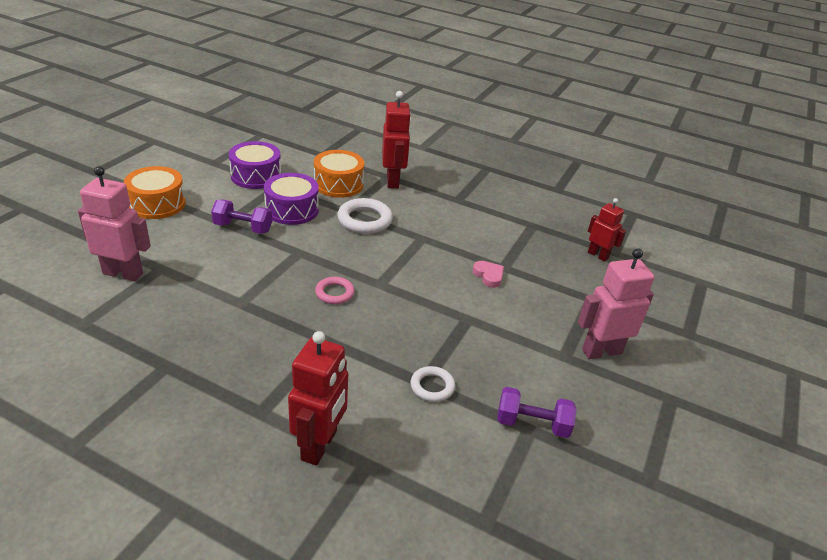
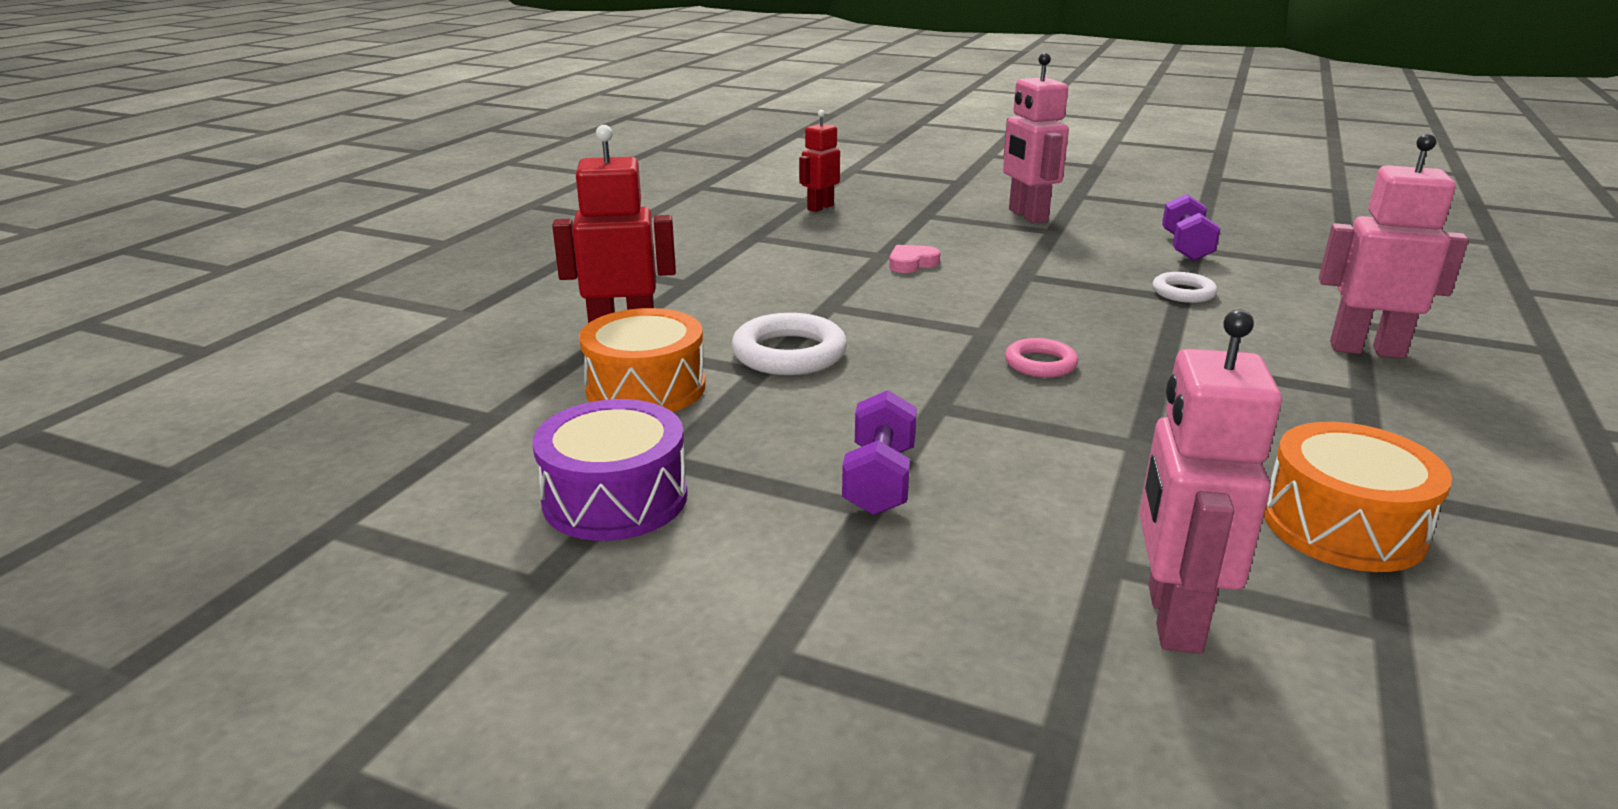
camera: 90 degrees left, 10 degrees down
orange drum [124,166,186,219] -> orange drum moved to [1264,422,1452,572]
purple drum [264,173,319,225] -> none
red robot [288,331,348,466] -> pink robot [1319,134,1469,359]

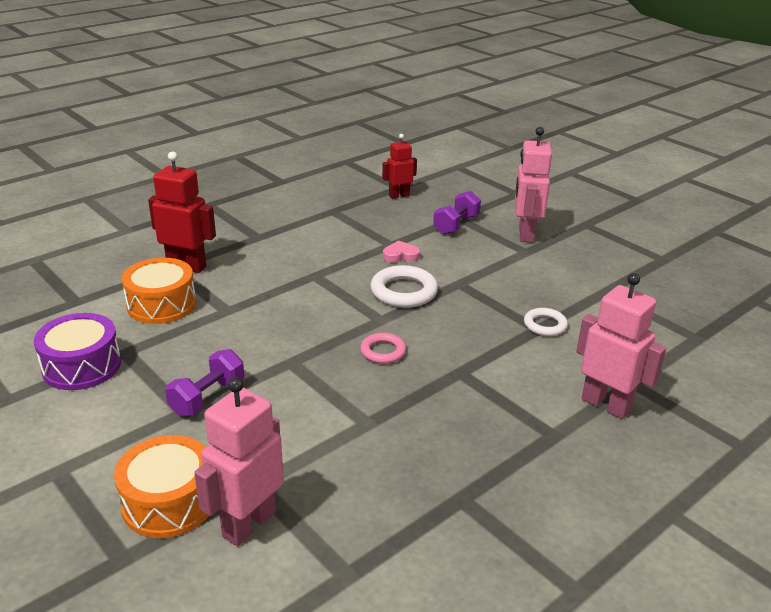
camera: 25 degrees right, 5 degrees up
white ring [731,313,847,375] -> white ring moved to [370,265,438,308]
purple dumbbell [1162,194,1220,261] -> purple dumbbell moved to [433,191,481,235]
orange drum [1264,422,1452,572] -> orange drum moved to [114,435,209,538]

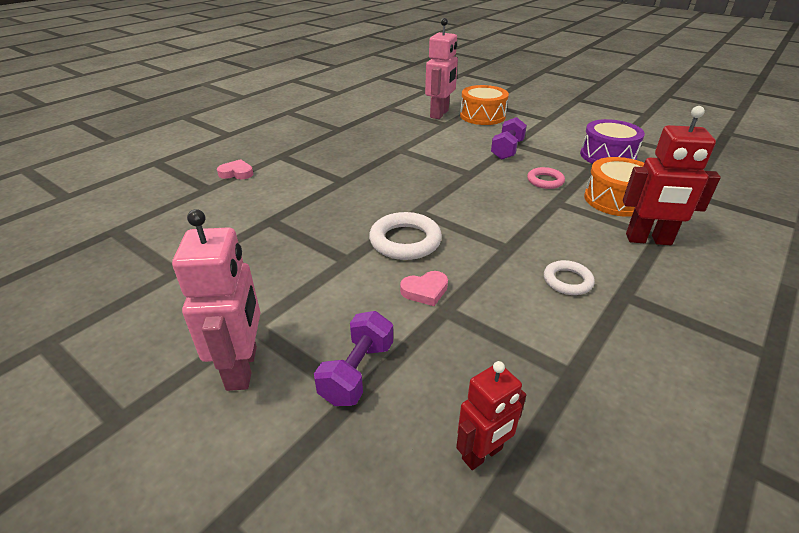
camera: 170 degrees right, 5 degrees up
pink ring [360,333,406,364] -> pink ring moved to [527,167,565,189]
white ring [524,308,568,336] -> white ring moved to [544,260,595,295]
pink robot [576,273,666,419] -> pink heart [217,159,253,179]

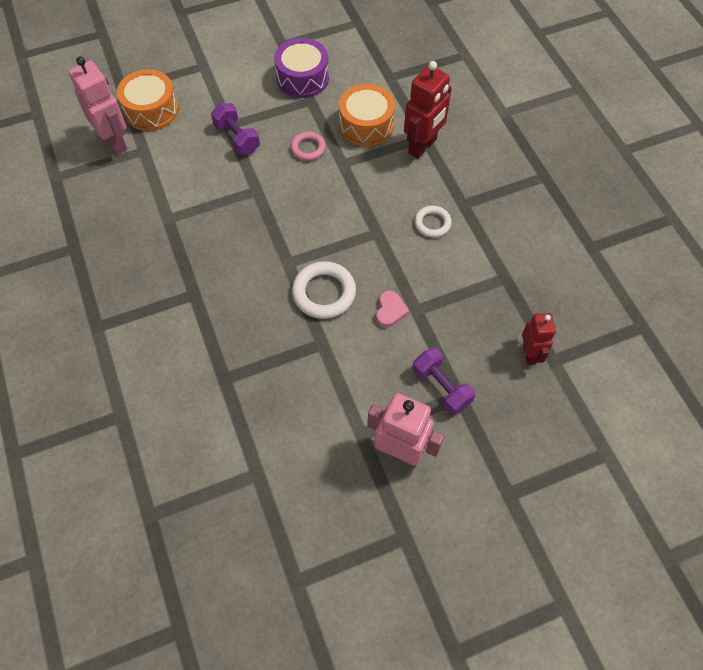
camera: 60 degrees left, 25 degrees up
pink heart [217,159,253,179] -> none

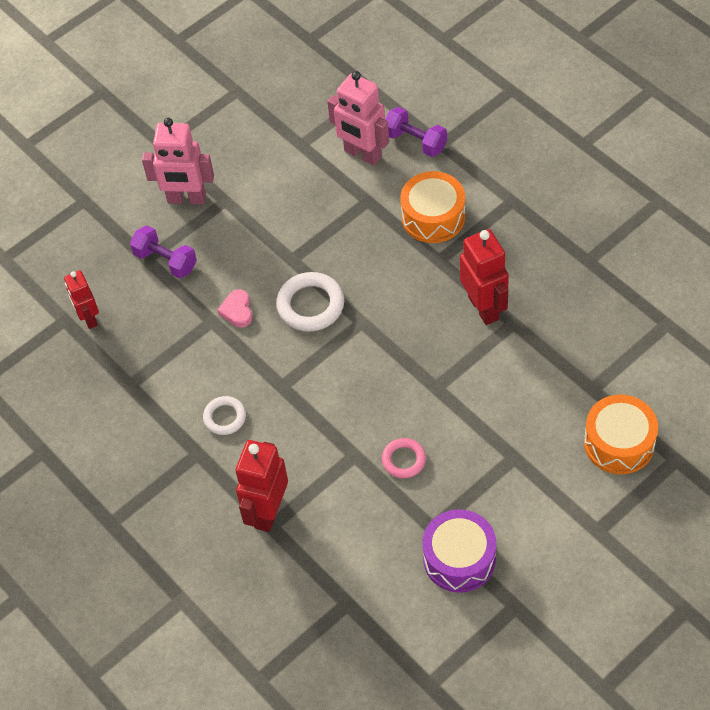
camera: 165 degrees right, 5 degrees down
pink robot [69,56,127,155] -> pink robot moved to [327,71,389,166]
purple dumbbell [211,103,260,155] -> purple dumbbell moved to [385,107,447,157]
orange drum [339,84,395,146] -> orange drum moved to [400,171,465,243]
none -> red robot [460,229,509,325]

